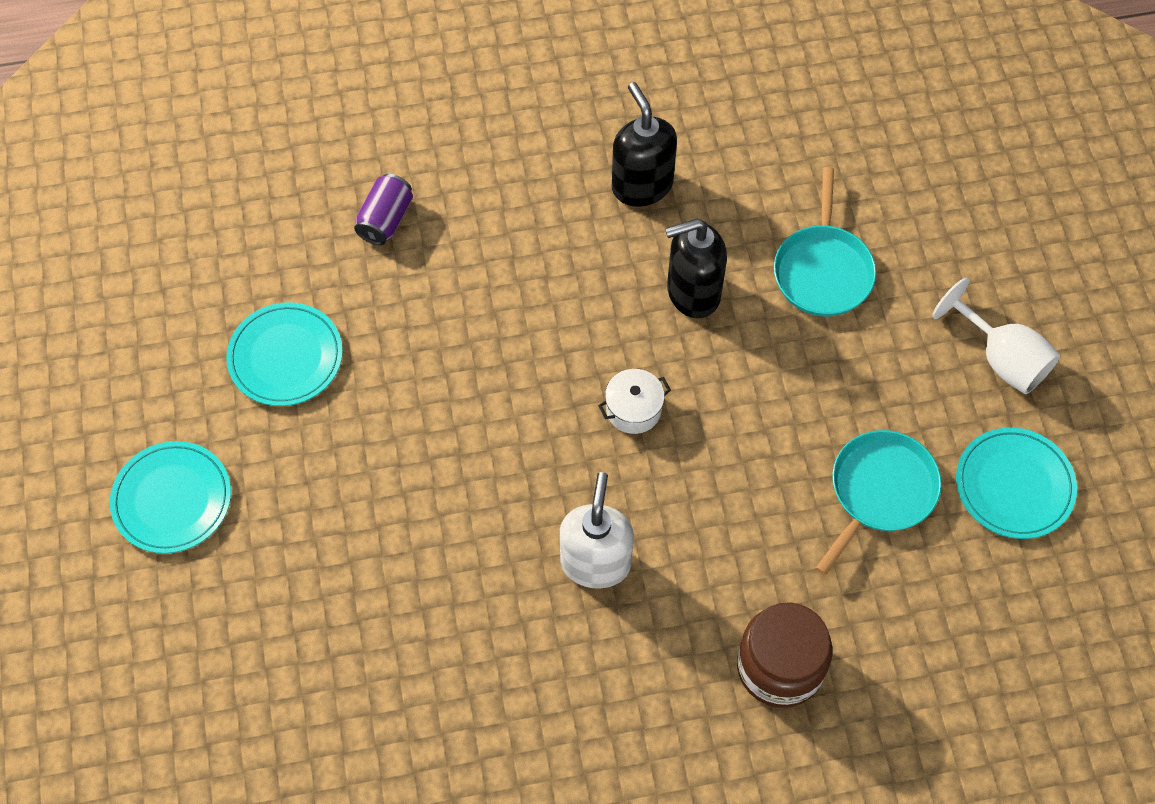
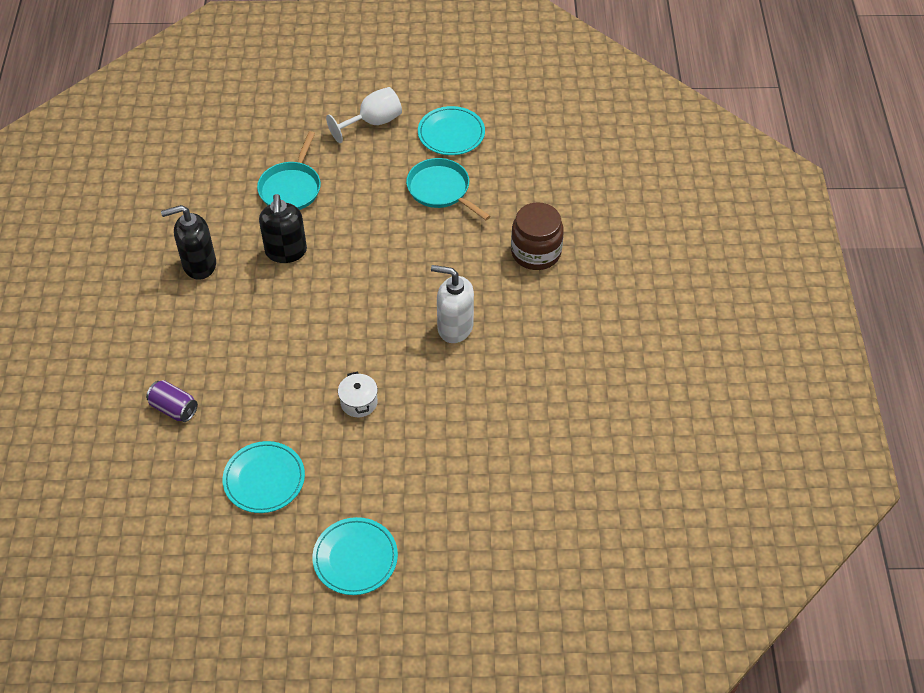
camera: 80 degrees left, 10 degrees down
white pot [598,369,671,434] -> white pot moved to [338,371,378,417]
turquoise pan [774,167,876,316] -> turquoise pan turned 90 degrees clockwise [257,131,321,210]

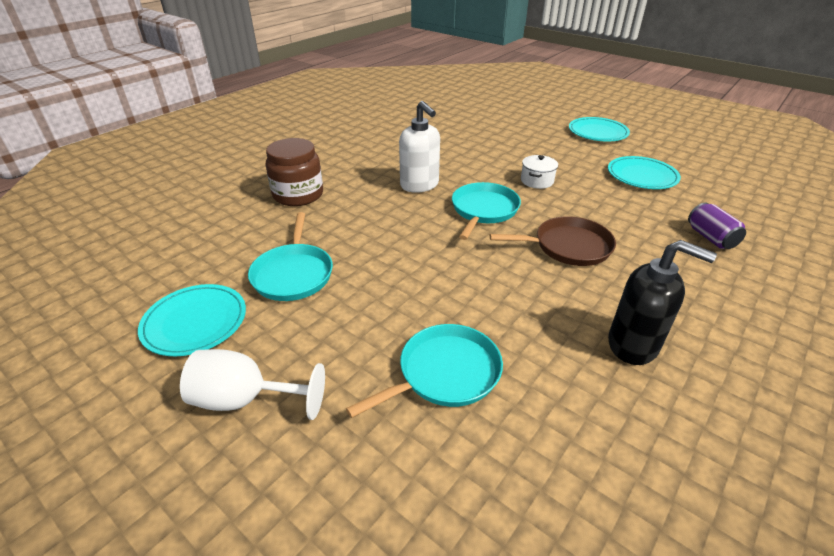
camera: 140 degrees left, 15 degrees down
black soap dispenser [259,194,307,263] -> none
none -> turquoise pan [452,182,521,240]
none -> brown pan [490,216,616,266]

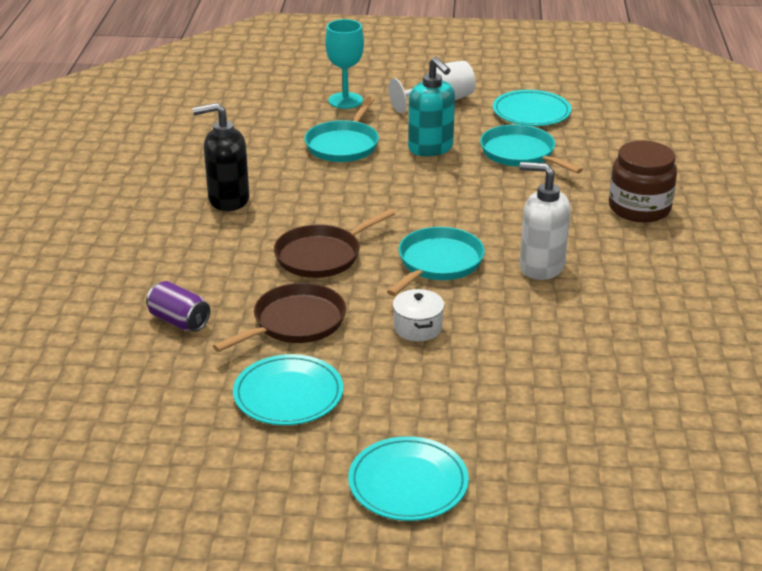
camera: 145 degrees right, 5 degrees down
turquoise pan [452,182,521,240] -> turquoise pan turned 135 degrees counterclockwise [387,227,485,296]
none -> brown pan [213,283,346,352]
none -> turquoise goblet [325,19,364,109]
none -> turquoise soap dispenser [408,57,455,156]

